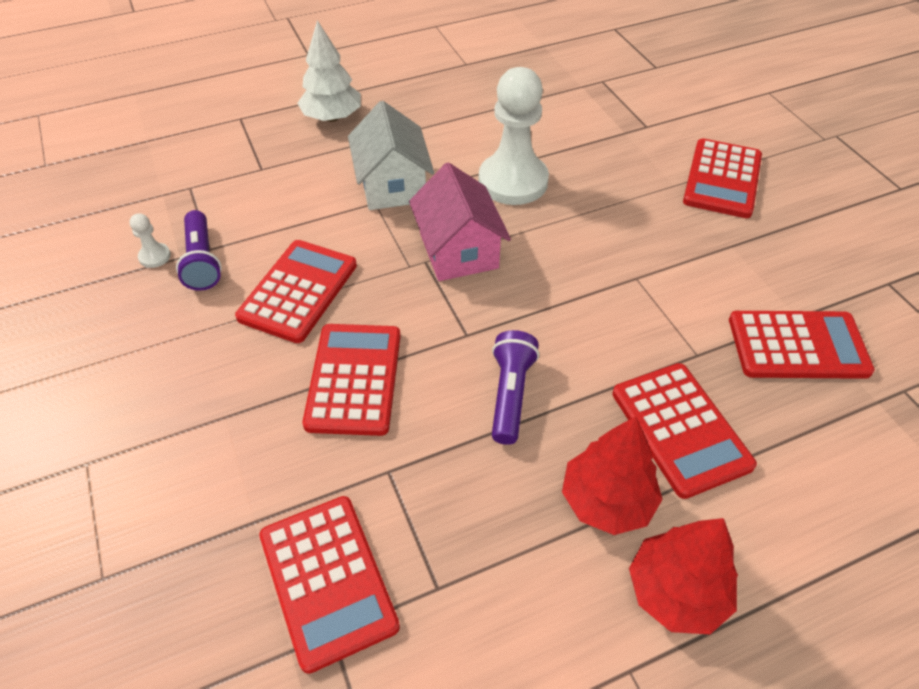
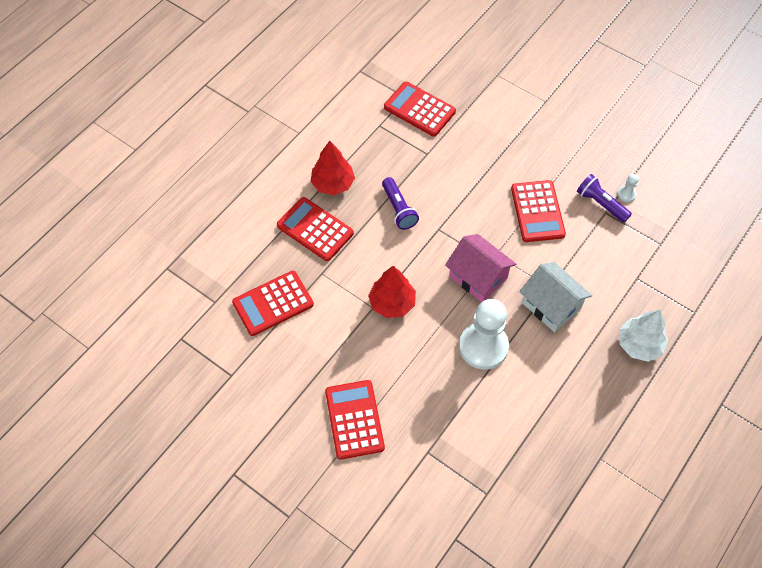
camera: 150 degrees right, 10 degrees up
red calculator [302,324,401,436] -> none
red tree [629,518,738,635] -> red tree moved to [368,266,416,318]

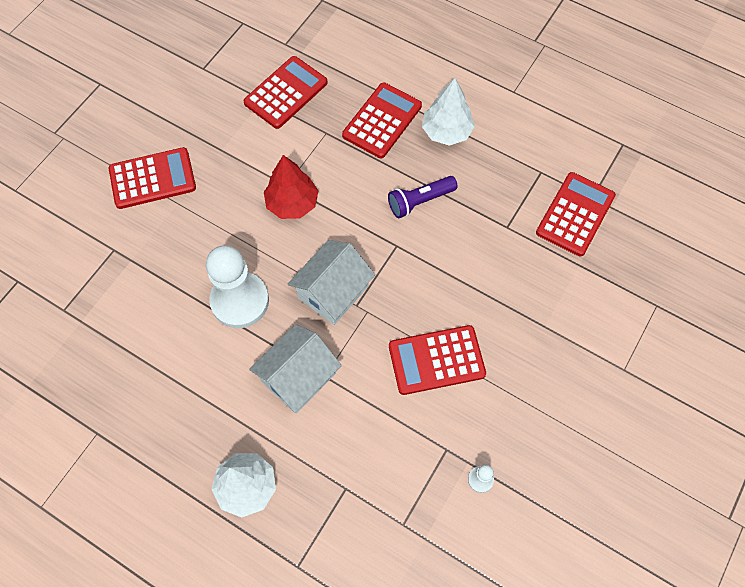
camera: 85 degrees right, 5 degrees up
red calculator [232,271,314,336] -> red calculator turned 75 degrees clockwise [243,56,328,129]
red tree [310,141,355,195] -> white tree [422,78,475,146]
pink house [445,234,516,302] -> white house [288,240,375,325]
purple flashlight [577,174,632,223] -> none

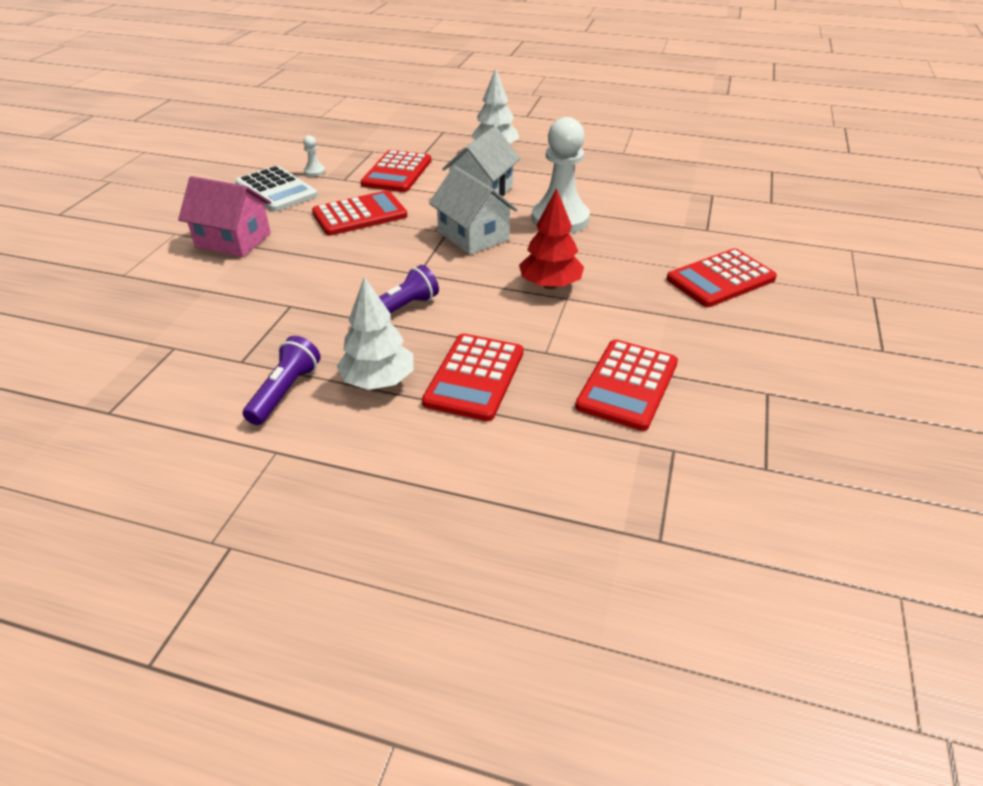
camera: 165 degrees right, 25 degrees down
white house [288,240,375,325] -> white house turned 60 degrees counterclockwise [429,166,518,255]
red calculator [536,172,616,256] -> red calculator moved to [361,150,431,192]
none -> pink house [178,176,271,257]
none -> white calculator [235,166,318,212]
none -> purple flashlight [243,336,321,425]

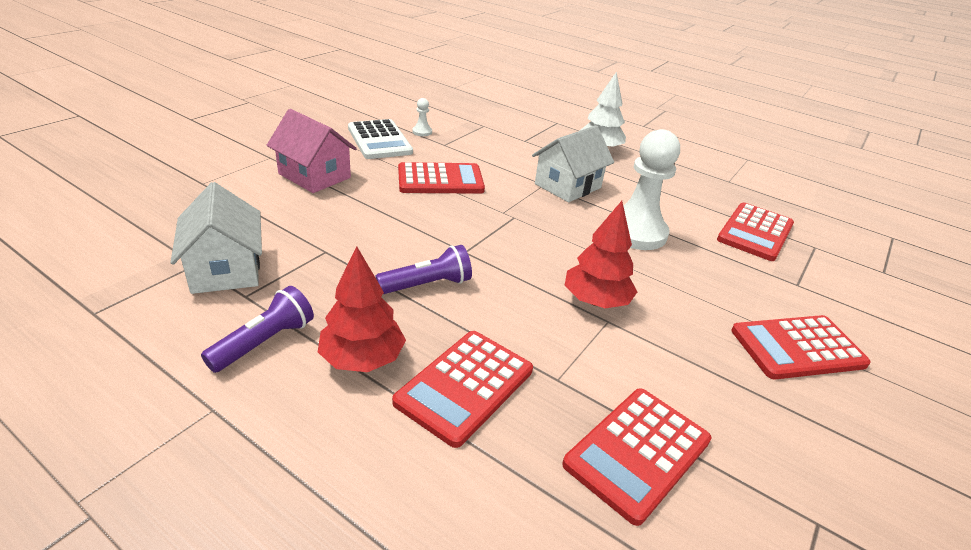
camera: 15 degrees right, 5 degrees down
white tree [337,277,413,390] -> red tree [318,246,406,372]
red calculator [361,150,431,192] -> red calculator moved to [717,203,794,261]
white house [429,166,518,255] -> white house moved to [171,182,262,294]

